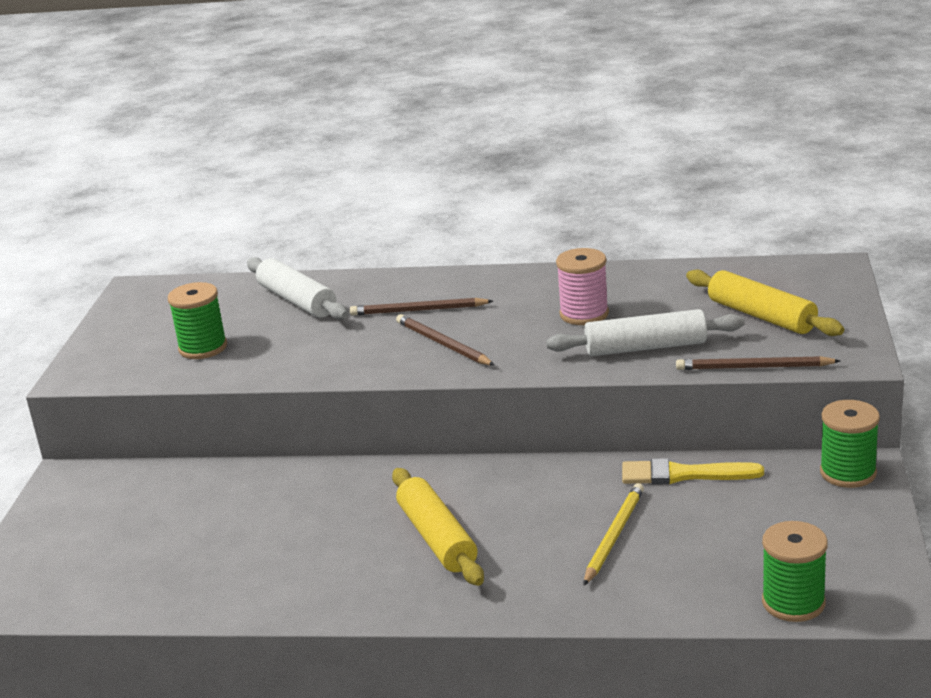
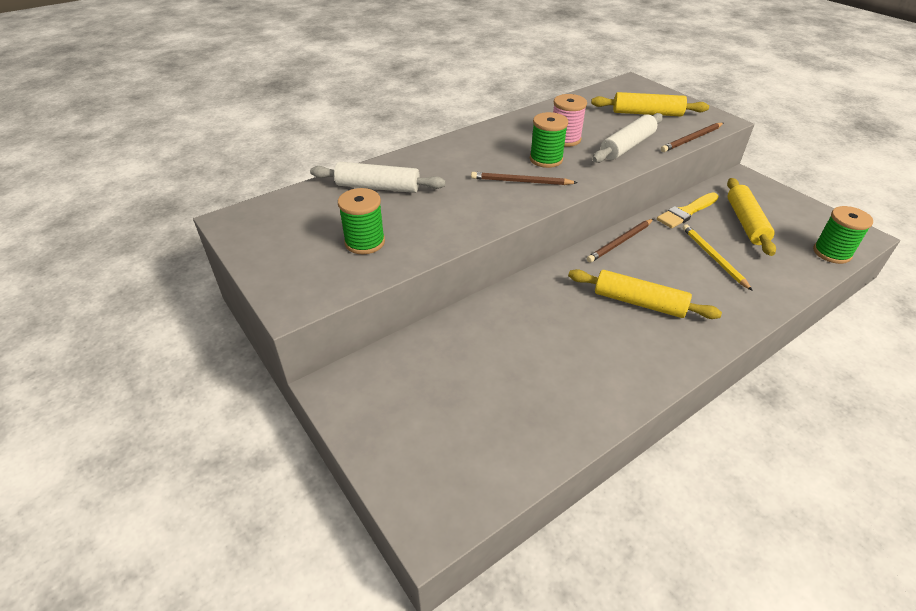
camera: 45 degrees left, 15 degrees up
brown pencil [350,298,493,316] -> brown pencil moved to [587,219,653,263]
green spool [820,400,880,488] -> green spool moved to [530,112,568,168]
none -> yellow rolling pin [727,178,776,256]

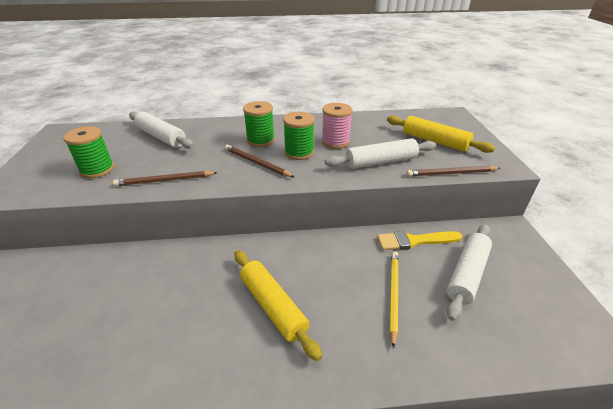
camera: 30 degrees right, 5 degrees down
brown pencil [587,219,653,263] -> brown pencil moved to [113,171,218,186]
yellow rolling pin [727,178,776,256] -> white rolling pin [446,224,492,321]
green spool [813,206,873,264] -> green spool moved to [243,101,275,147]

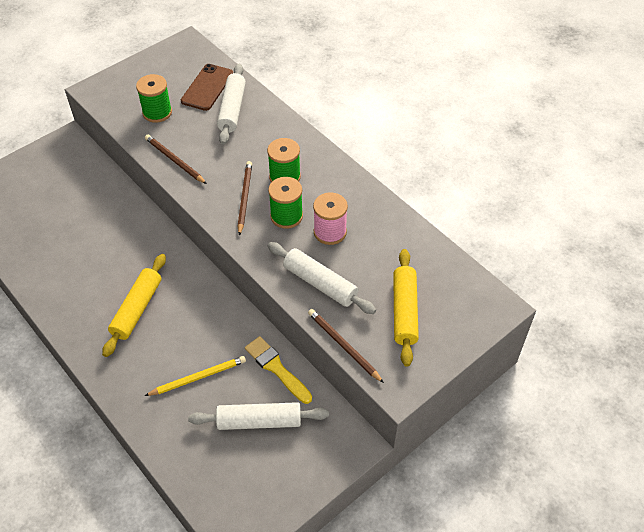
camera: 55 degrees right, 15 degrees up
none -> brown phone [181,64,233,111]

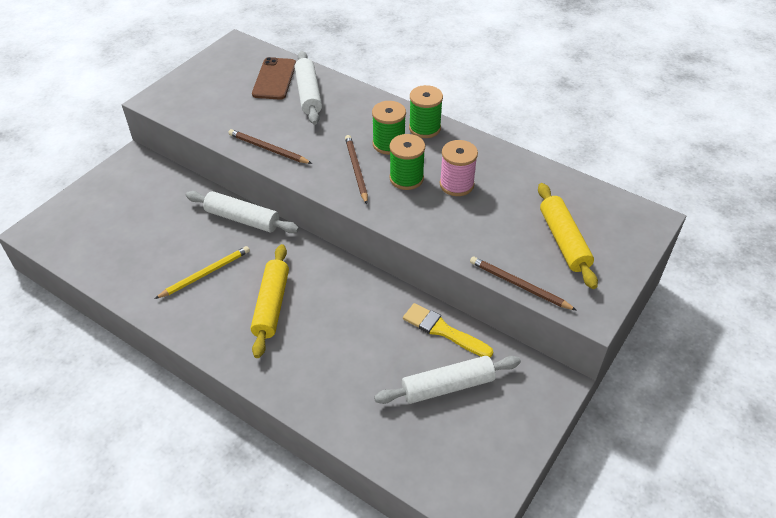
camera: 15 degrees left, 5 degrees down
green spool [136,74,172,123] -> green spool moved to [409,85,443,138]
yellow pencil [145,356,246,396] -> yellow pencil moved to [155,246,250,299]
white rolling pin [268,242,376,314] -> white rolling pin moved to [186,191,299,233]

